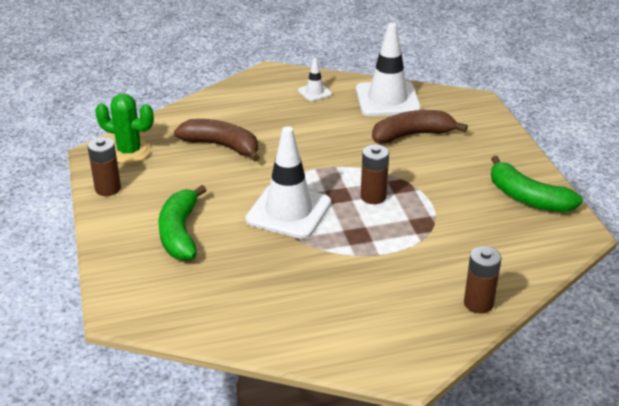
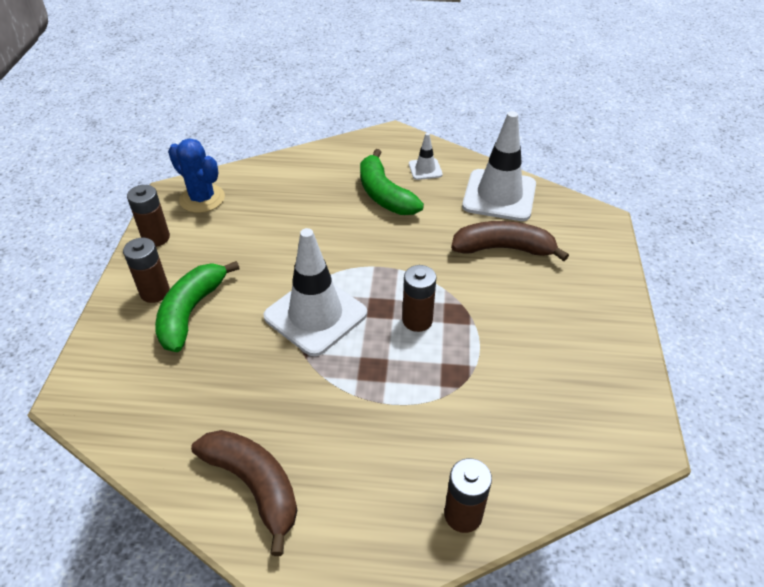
camera: 20 degrees right, 10 degrees up
green cactus [95,94,154,164] -> blue cactus [168,138,225,213]
brown banana [174,119,260,162] -> brown banana moved to [191,430,297,556]
green banana [491,156,583,212] -> green banana moved to [360,149,424,215]
none -> brown battery [123,238,170,303]

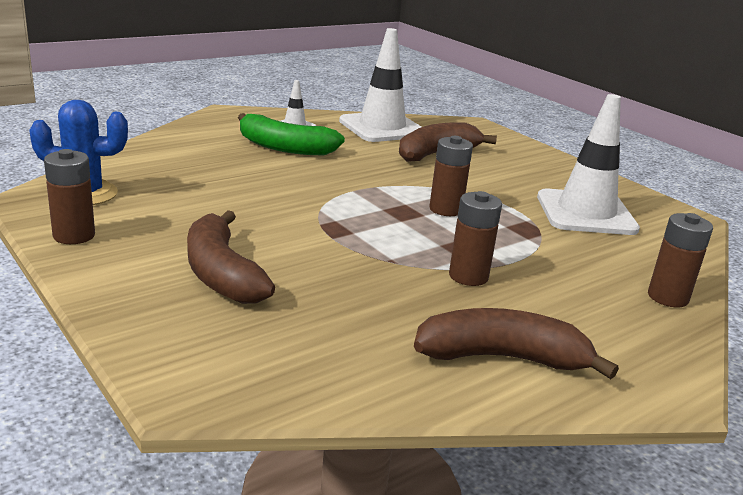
camera: 45 degrees left, 20 degrees down
brown battery [123,238,170,303] -> brown battery moved to [449,191,502,286]
green banana [155,261,239,352] -> brown banana [187,210,275,304]
white traffic cone [263,228,367,356] -> white traffic cone moved to [537,94,640,235]

